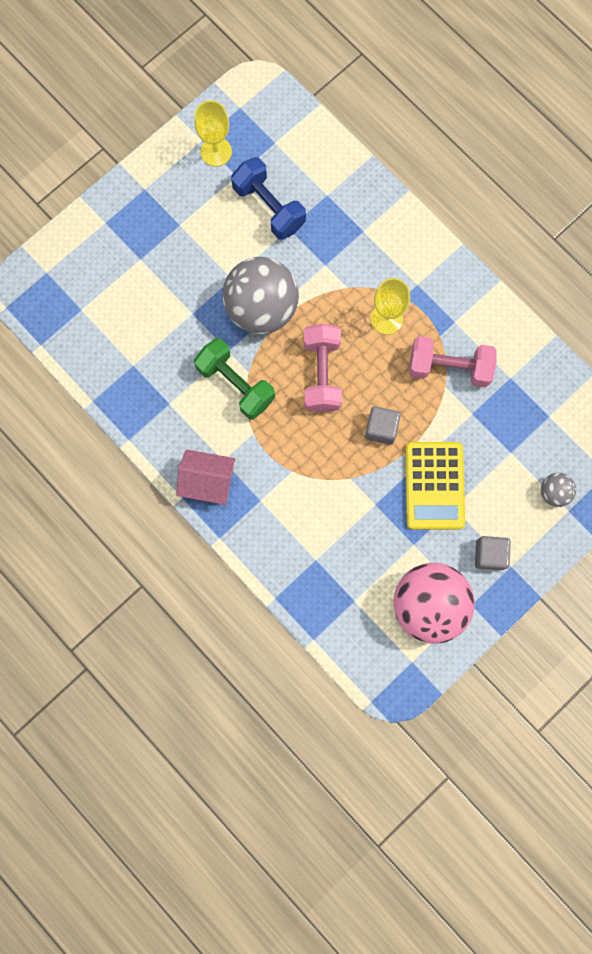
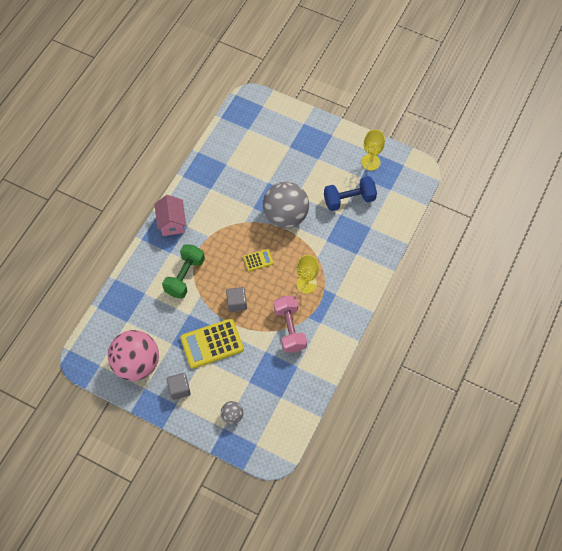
camera: 70 degrees right, 15 degrees down
green dumbbell [194,338,275,419] -> green dumbbell moved to [162,244,205,299]
blue dumbbell [231,157,306,240] -> blue dumbbell turned 45 degrees clockwise [324,176,377,211]
pink dumbbell [304,324,342,412] -> yellow calculator [243,249,273,271]

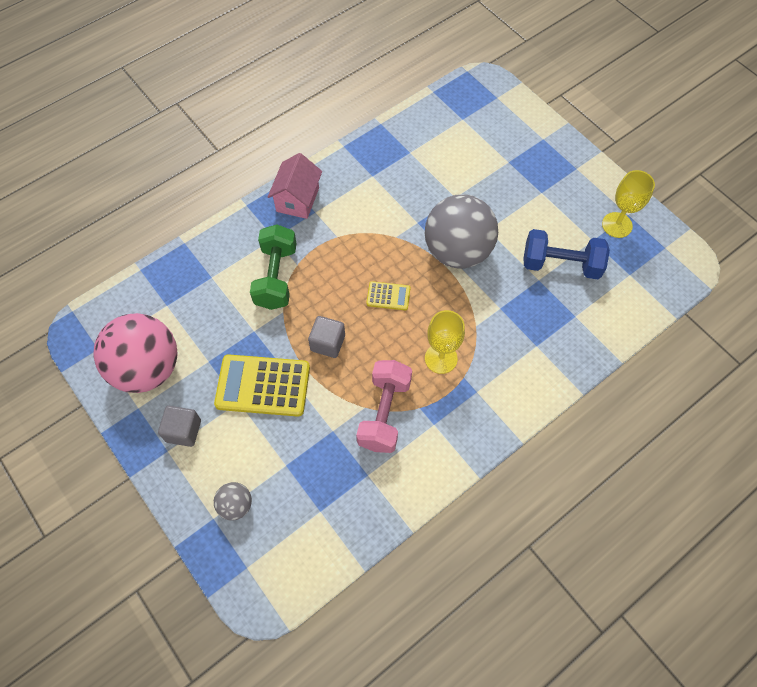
camera: 25 degrees right, 0 degrees up
green dumbbell [162,244,205,299] -> green dumbbell turned 45 degrees counterclockwise [250,224,297,310]

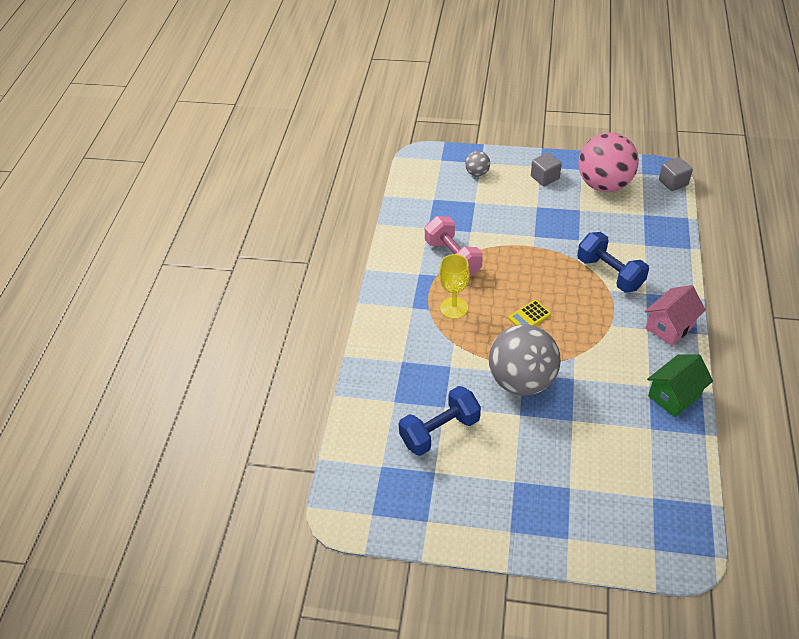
camera: 140 degrees right, 15 degrees down
yellow calculator [214,354,310,417] -> none
green dumbbell [250,224,297,310] -> blue dumbbell [577,232,649,293]
pink house [268,153,322,219] -> pink house turned 75 degrees clockwise [645,285,706,346]
grey cube [308,316,345,358] -> grey cube moved to [659,157,693,191]
yellow goblet [602,170,655,238] -> none
none -> green house [647,354,713,417]

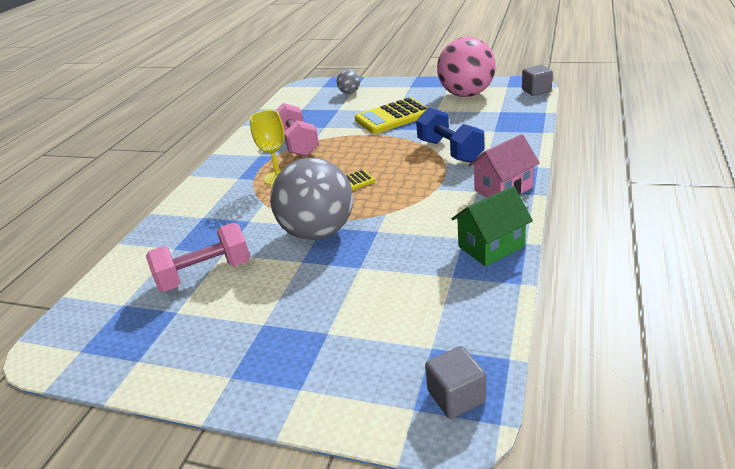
camera: 10 degrees right, 15 degrees down
blue dumbbell [399,386,481,456] -> pink dumbbell [146,223,250,292]
grey cube [531,152,562,186] -> grey cube moved to [425,346,486,419]
none -> yellow calculator [354,97,428,134]

